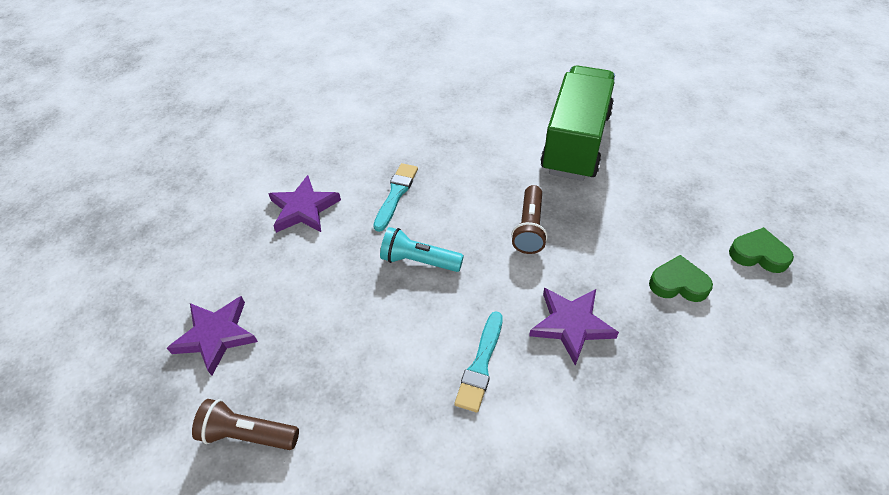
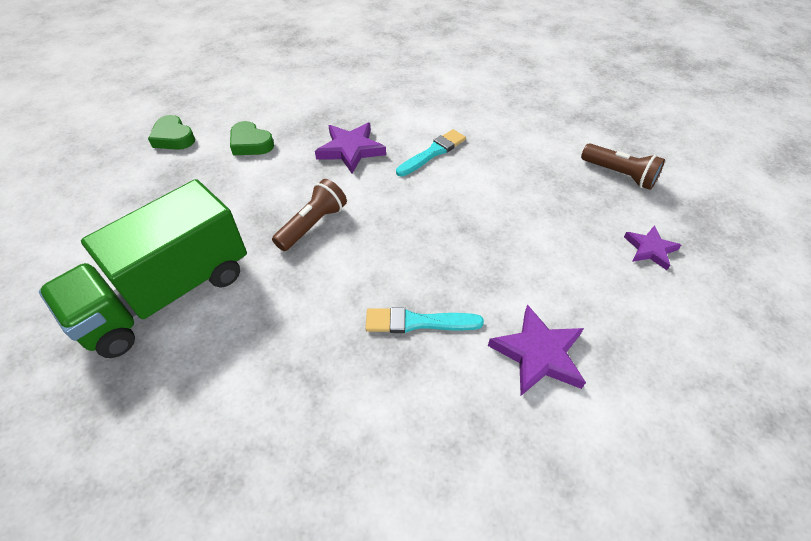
camera: 155 degrees left, 0 degrees up
purple star [167,296,258,376] -> purple star [624,225,681,270], size x0.64
turquoise brush [373,163,418,232] -> turquoise brush turned 45 degrees clockwise [365,307,484,333]
turquoise flashlight [380,227,464,272] -> none

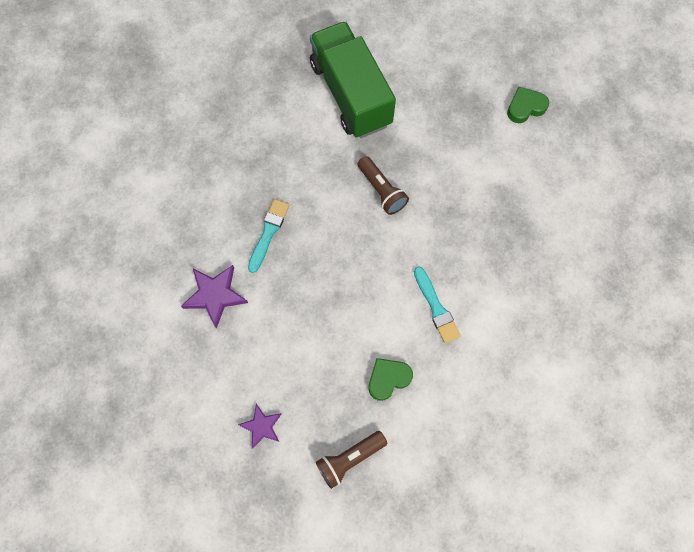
camera: 110 degrees right, 20 degrees up
green heart [230,121,274,155] -> green heart moved to [369,358,413,401]
purple star [315,123,386,174] -> none

